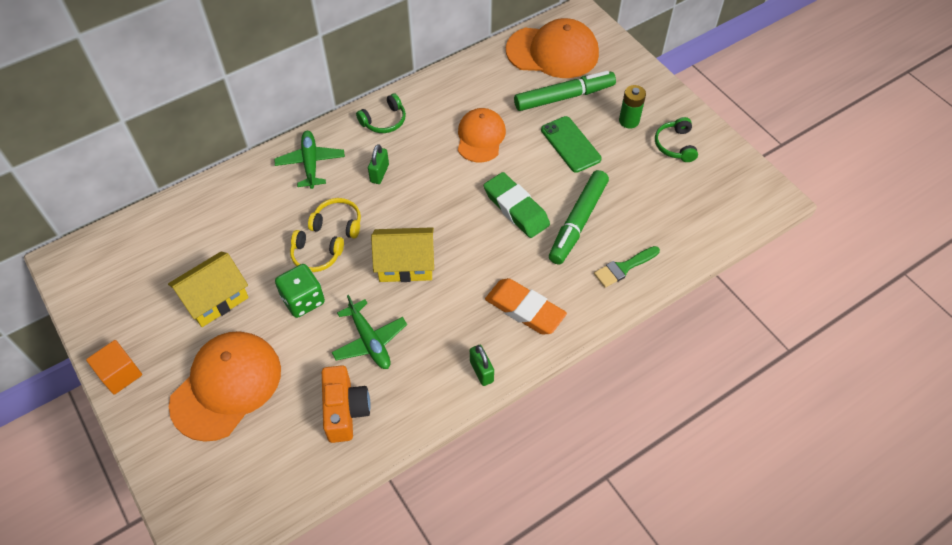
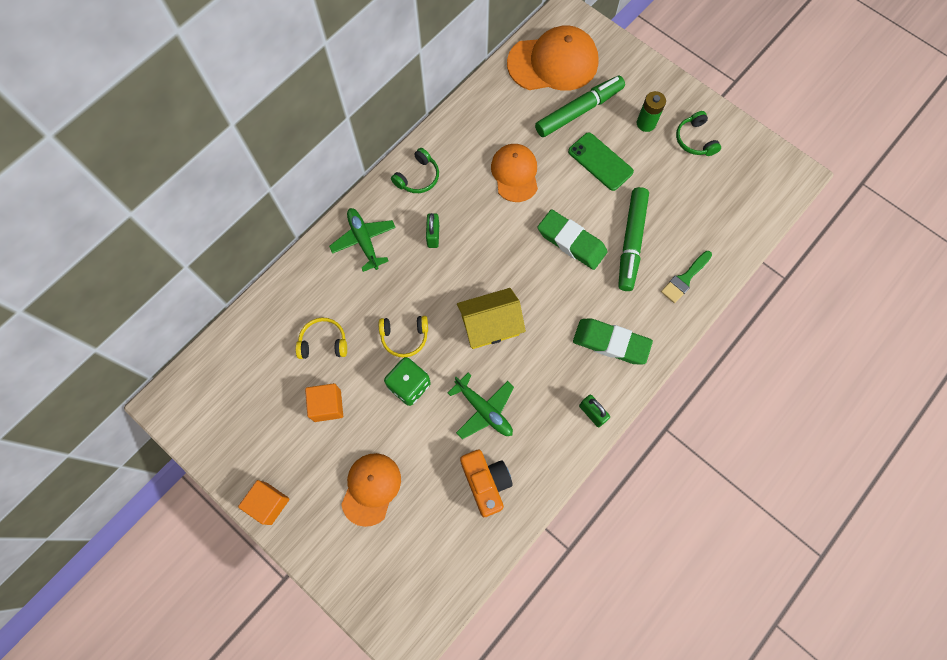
camera: 15 degrees left, 15 degrees up
yellow house [168,251,249,327] -> orange cube [305,383,343,422]
orange cap [169,331,281,442] -> orange cap [341,453,401,527], size x0.65
yellow headphones [308,198,361,239] -> yellow headphones moved to [296,318,347,359]
orange eraser [485,278,567,335] -> green eraser [573,318,653,364]

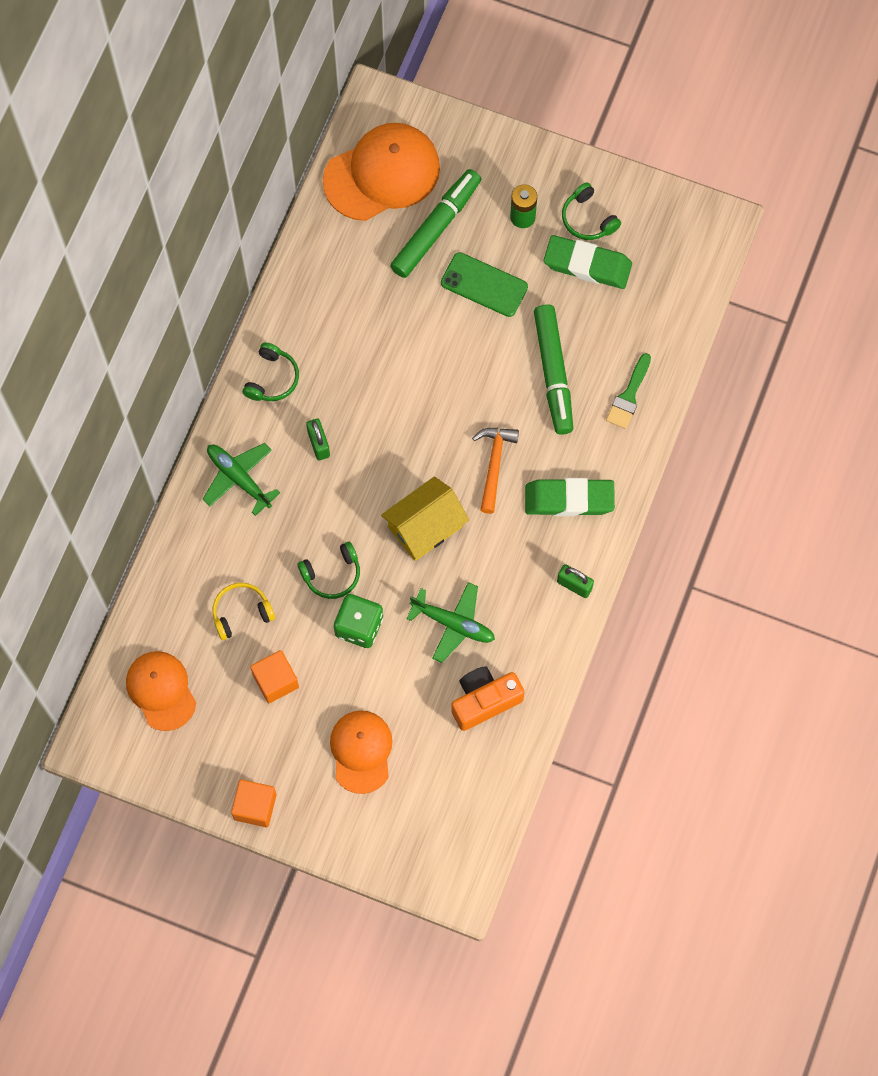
camera: 20 degrees left, 0 degrees up
yellow headphones [379,316,428,357] -> green headphones [297,542,360,599]
orange camera [460,450,513,517] -> orange camera turned 75 degrees counterclockwise [451,666,525,731]
orange cap [491,144,538,202] -> orange cap moved to [126,651,196,731]
green eraser [538,209,607,270] -> green eraser moved to [544,235,632,289]
none -> orange hammer [472,428,519,514]

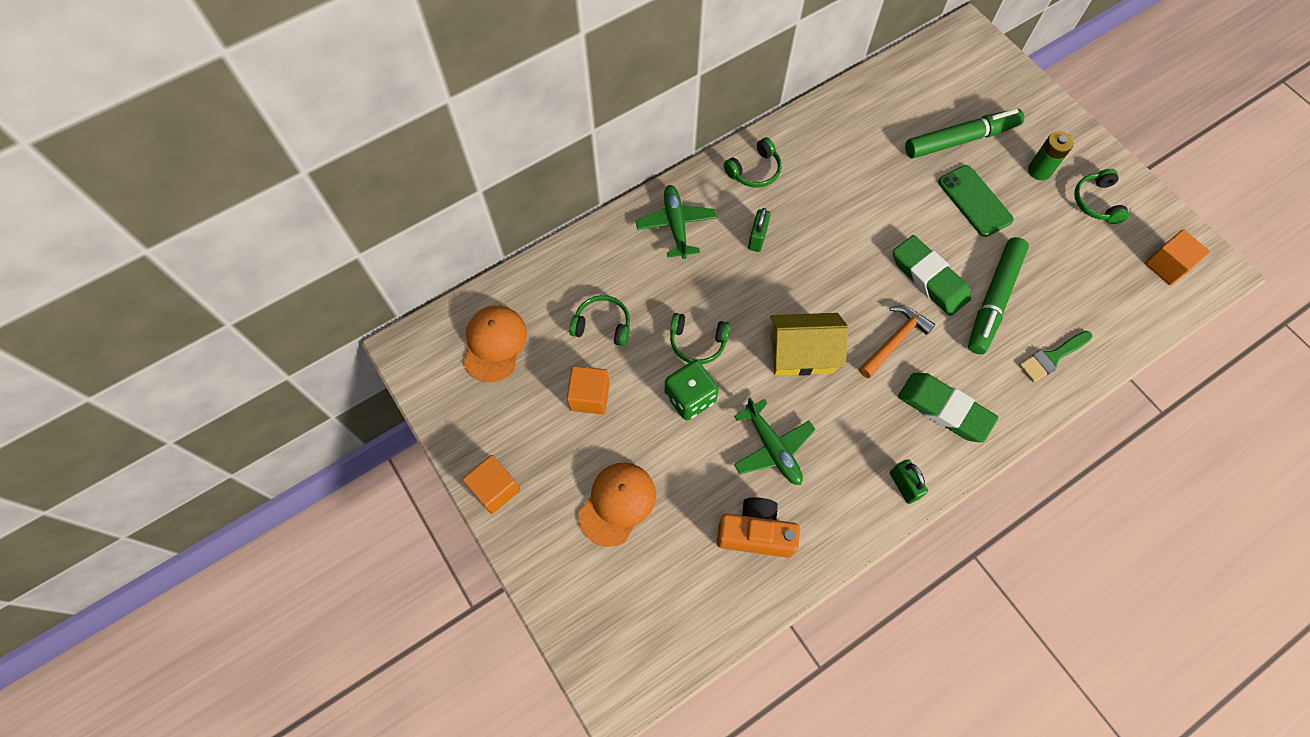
camera: 35 degrees right, 5 degrees down
yellow headphones [212,583,275,640] -> green headphones [569,295,630,346]
orange cap [323,123,440,221] -> none
green eraser [544,235,632,289] -> green eraser moved to [893,235,971,316]
none -> orange cube [1145,229,1210,285]

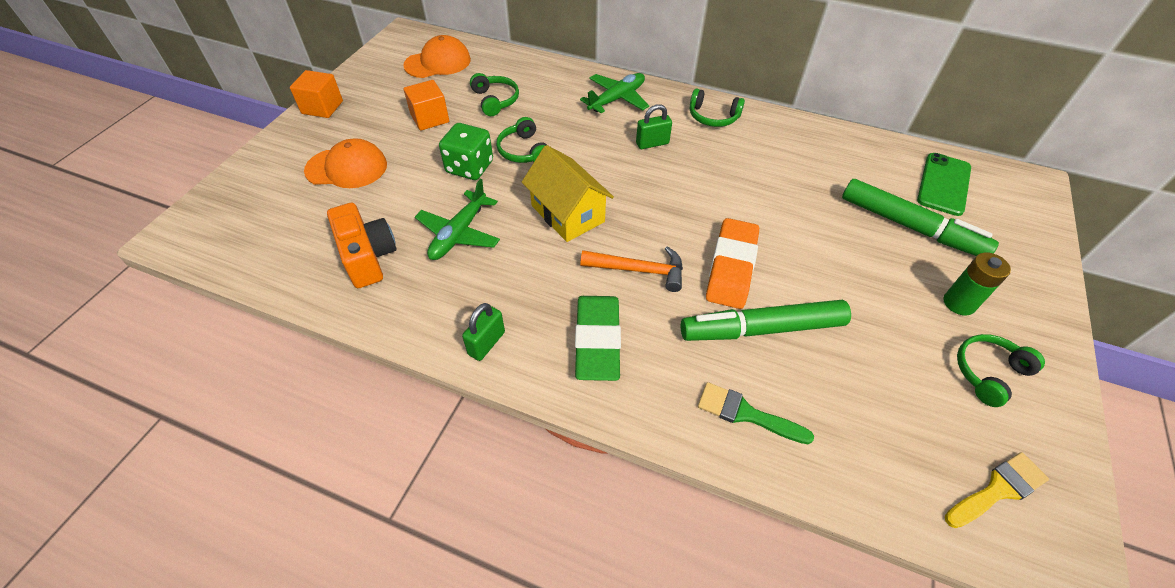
camera: 55 degrees right, 15 degrees down
green eraser [893,235,971,316] -> orange eraser [706,218,759,309]
green phone [938,165,1014,237] -> green phone moved to [917,153,971,216]
orange cube [1145,229,1210,285] -> yellow brush [945,452,1049,528]

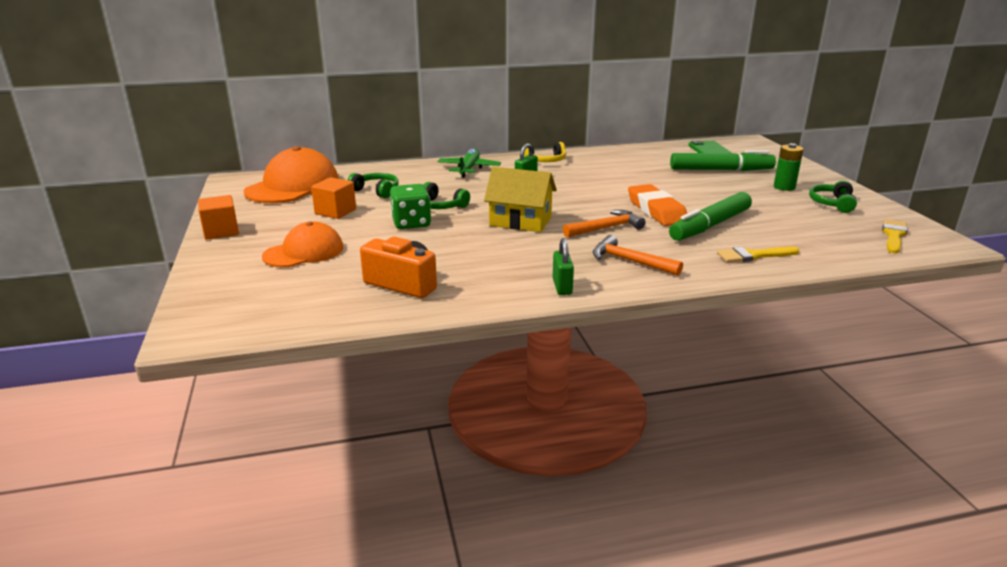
camera: 35 degrees left, 25 degrees down
orange cap [403,35,471,78] -> orange cap [243,146,339,203], size x1.55
green plane [415,179,500,260] -> none
green eraser [575,296,621,381] -> orange hammer [593,235,683,276]
green headphones [690,88,745,127] -> yellow headphones [524,142,566,162]
green brush [698,382,814,444] -> yellow brush [717,246,799,263]

